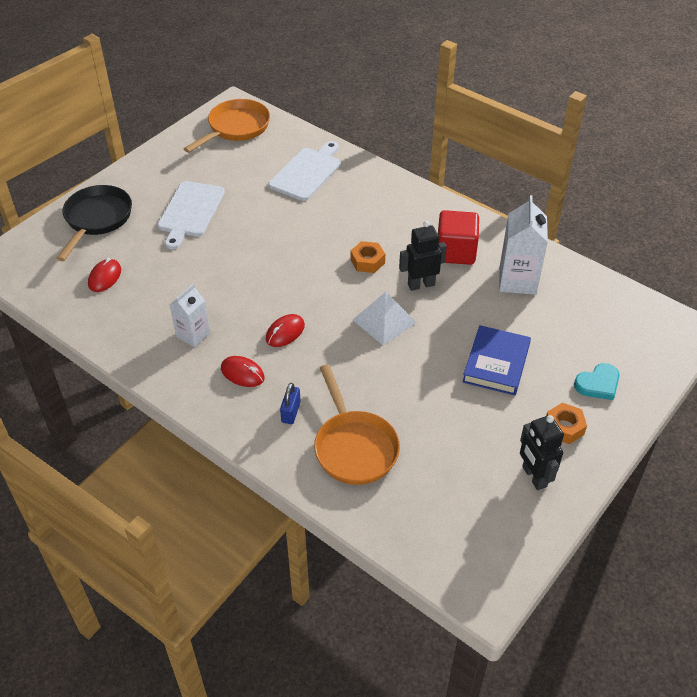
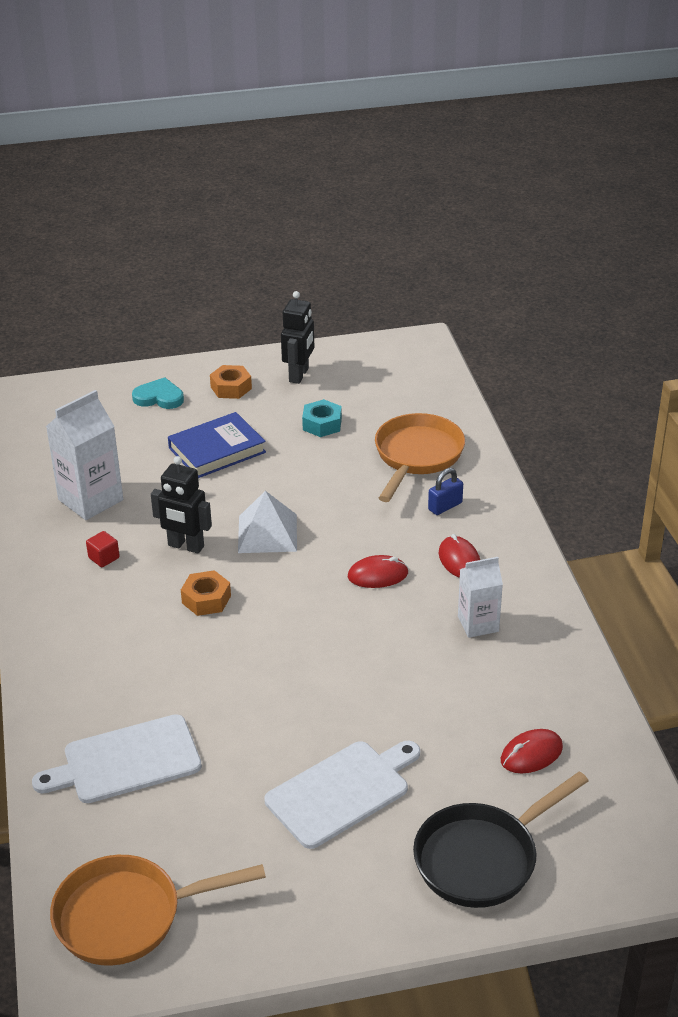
camera: 140 degrees left, 10 degrees down
red cube [438,210,479,265] -> red cube [86,531,120,567], size x0.44
none -> turquoise nut [302,399,342,437]

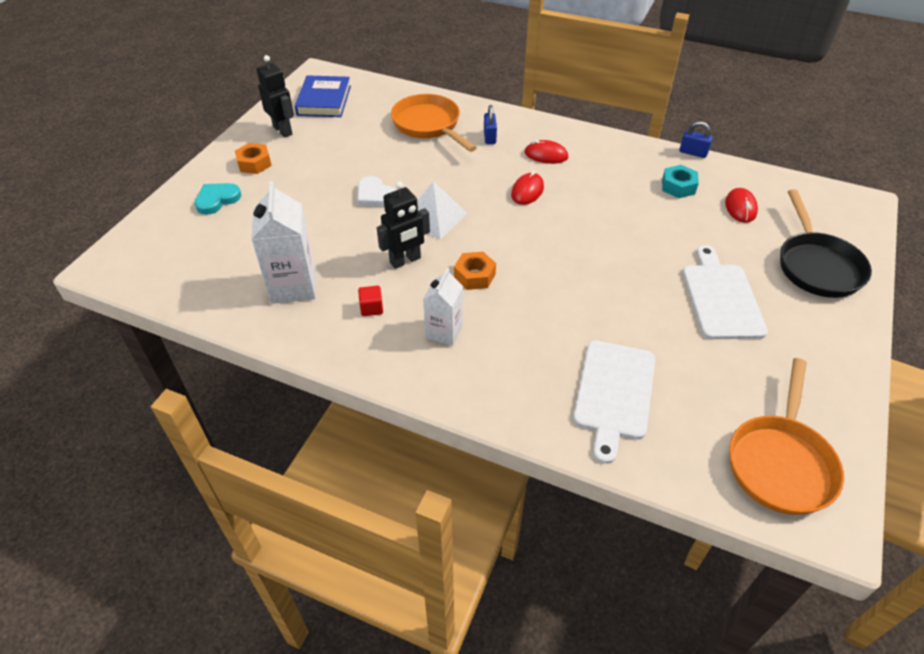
camera: 55 degrees left, 10 degrees up
blue book [168,412,266,478] -> blue book moved to [295,75,351,117]
turquoise nut [302,399,342,437] -> turquoise nut moved to [662,165,699,198]
white carton [458,557,503,638] -> white carton moved to [423,268,463,346]
none -> white heart [357,176,396,207]
none -> blue padlock [679,121,713,158]

